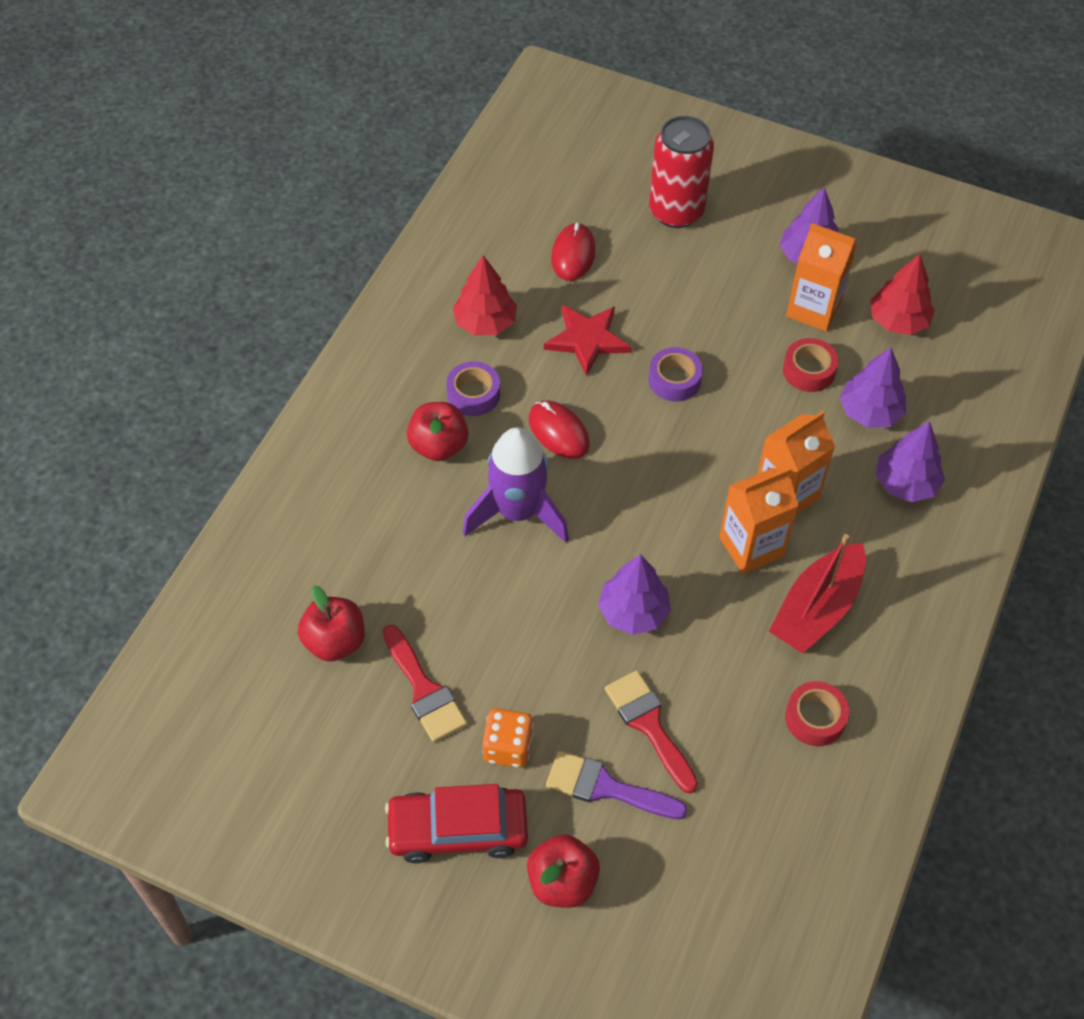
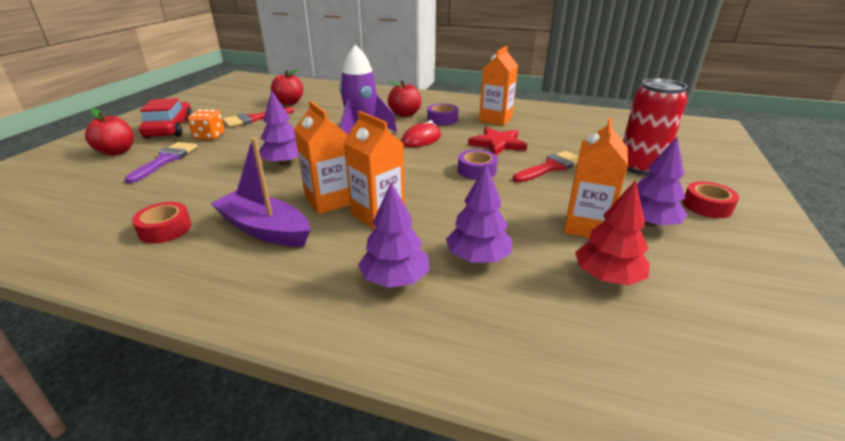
camera: 85 degrees right, 25 degrees down
red tree [453,255,517,336] -> orange carton [479,46,518,126]
red mouse [551,223,596,281] -> none
red brush [605,670,698,794] -> red brush moved to [513,151,579,183]
red boat [769,534,866,654] -> purple boat [211,137,310,247]
red tape [783,338,839,392] -> red tape moved to [683,181,739,218]

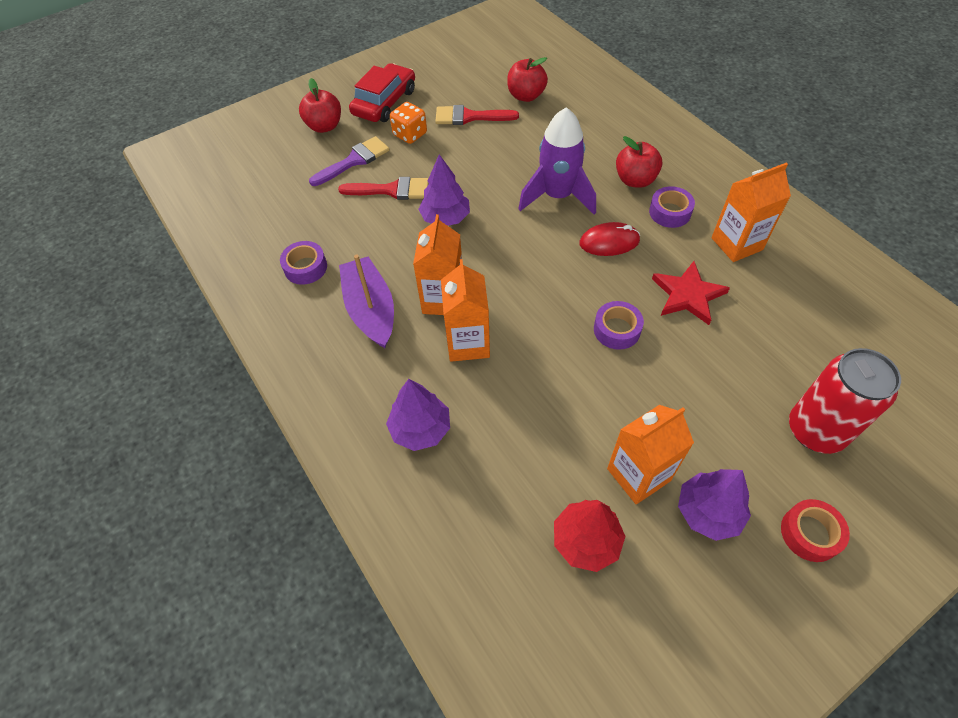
camera: 40 degrees right, 25 degrees up
red tape [132,202,192,243] -> purple tape [280,241,327,285]
purple tree [446,164,512,263] -> none
red brush [513,151,579,183] -> red brush moved to [338,177,429,200]

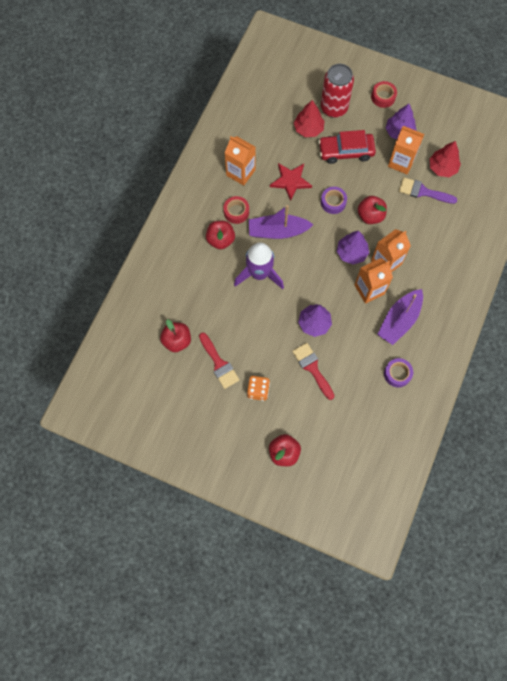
camera: 125 degrees left, 15 degrees up
purple brush [309,136,390,186] -> purple brush moved to [399,177,457,204]
red car [349,63,415,122] -> red car moved to [319,130,376,164]
purple tree [386,379,450,451] -> purple tree moved to [337,231,369,265]
red mouse [579,222,640,256] -> purple boat [249,205,313,239]
purple tape [649,186,695,228] -> red tape [224,196,249,224]
none -> red tree [294,100,324,137]
none -> red apple [358,196,387,224]

